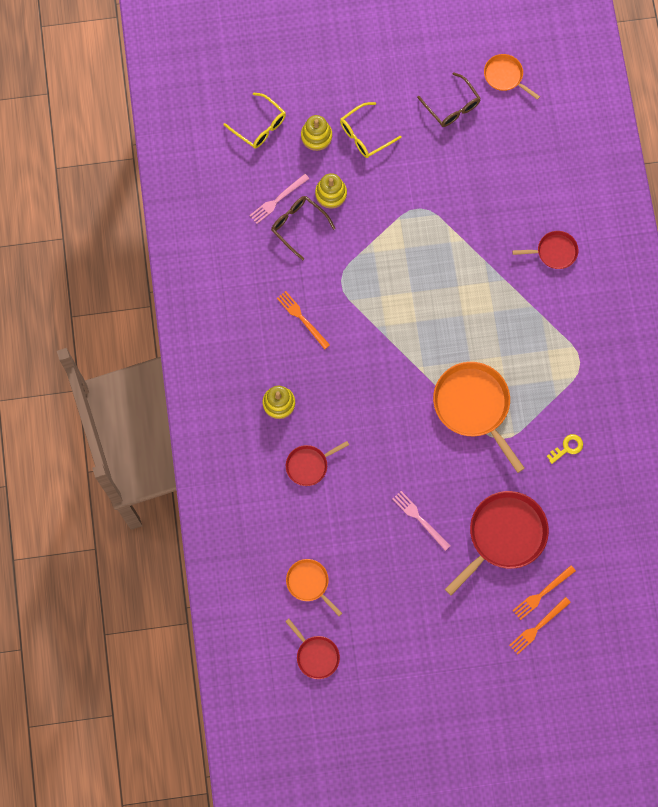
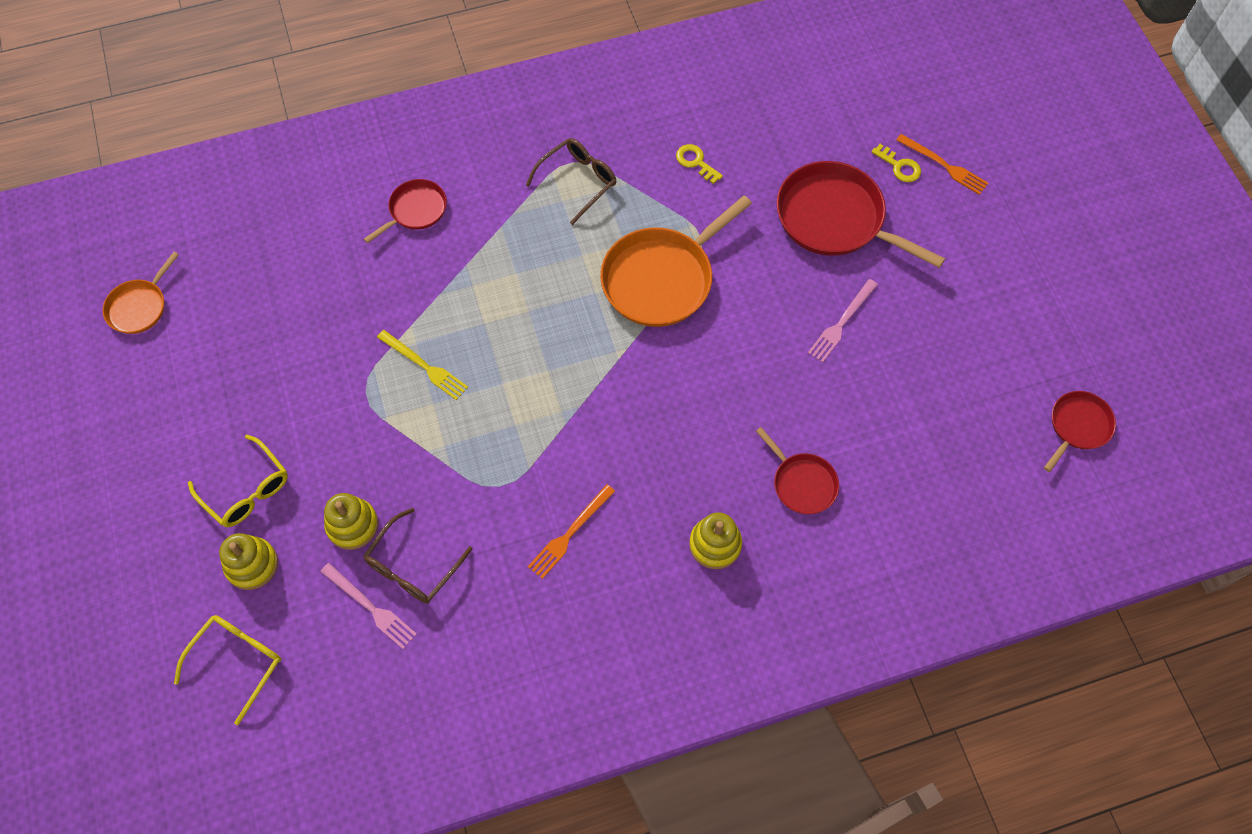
camera: 100 degrees left, 10 degrees down
orange pan [286,559,342,616] -> none
brown glasses [417,72,481,127] -> brown glasses moved to [526,138,617,225]
red pan [512,231,578,269] -> red pan turned 60 degrees clockwise [364,179,447,243]
orange fork [512,565,576,620] -> yellow key [871,144,921,182]
none -> yellow fork [377,330,468,400]

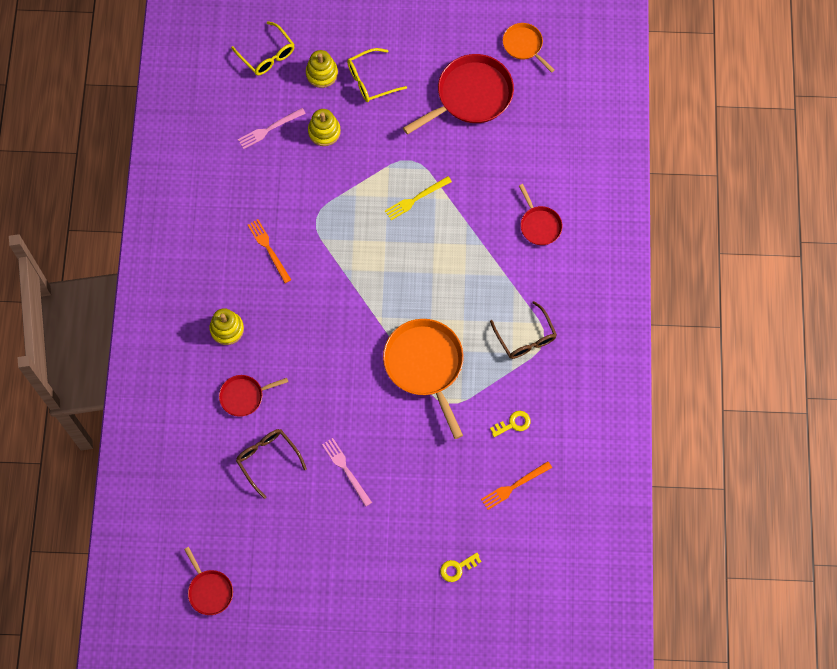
camera: 110 degrees right, 5 degrees up
brown glasses [363,508,472,604] -> brown glasses moved to [236,429,307,499]
red pan [777,161,945,268] -> red pan moved to [403,54,514,134]
orange fork [896,134,988,195] -> orange fork moved to [481,461,552,510]

